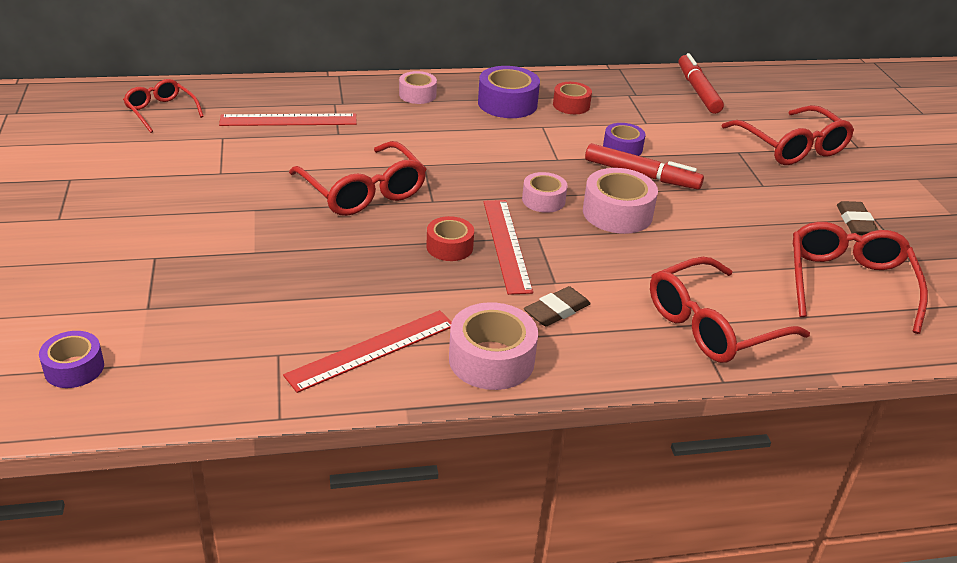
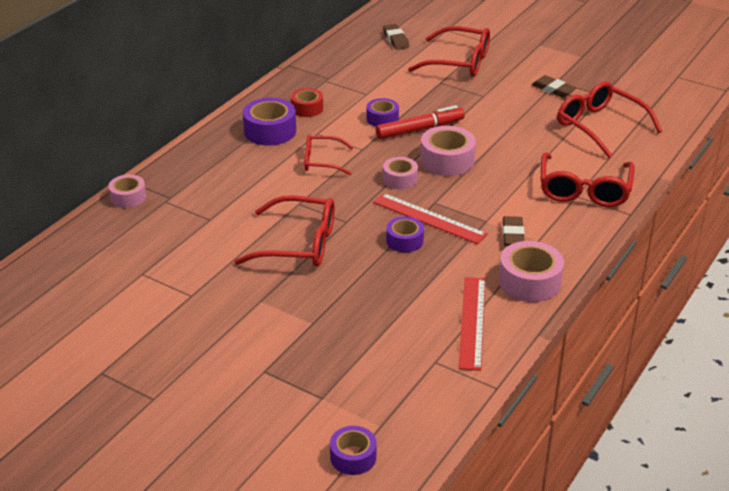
camera: 45 degrees left, 0 degrees up
red glasses [123,79,204,133] -> red glasses moved to [304,135,354,175]
red ruler [219,113,357,126] -> none
pink tape [399,71,437,104] -> pink tape moved to [108,174,146,208]
red tape [426,216,474,261] -> purple tape [386,216,424,253]
red marker [679,53,724,114] -> none
none -> brown eraser [383,24,409,50]

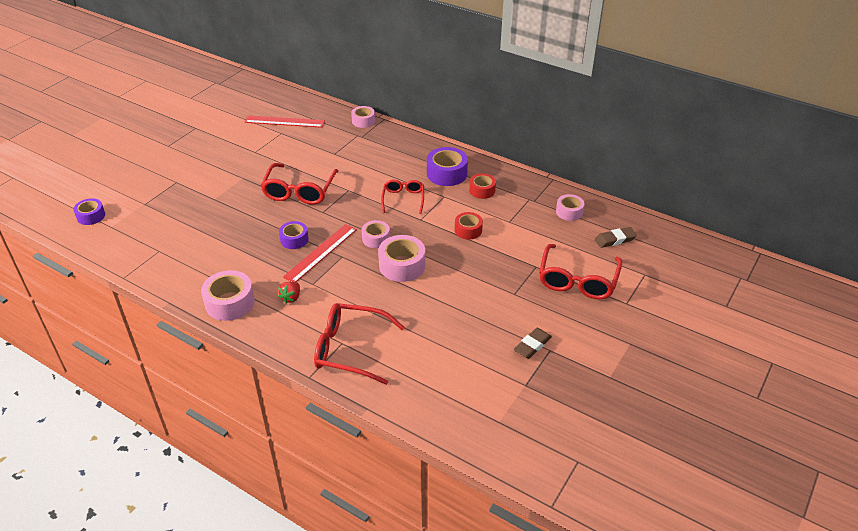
camera: 90 degrees right, 5 degrees up
purple tape [367,98,399,127] -> red tape [455,212,483,240]
red marker [376,105,465,139] -> none
red ruler [459,277,485,371] -> red ruler moved to [245,115,325,128]
brown eraser [503,216,525,246] -> red strawberry [278,282,300,304]
red glasses [557,81,662,158] -> none
none -> pink tape [556,194,585,221]

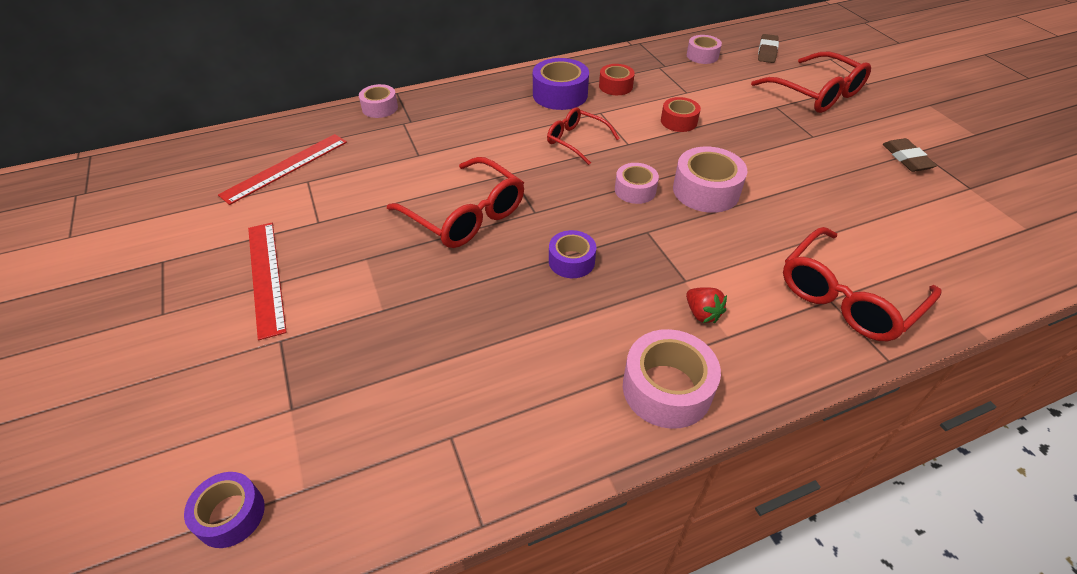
camera: 55 degrees left, 5 degrees up
red ruler [283,224,357,282] -> red ruler moved to [248,223,287,340]

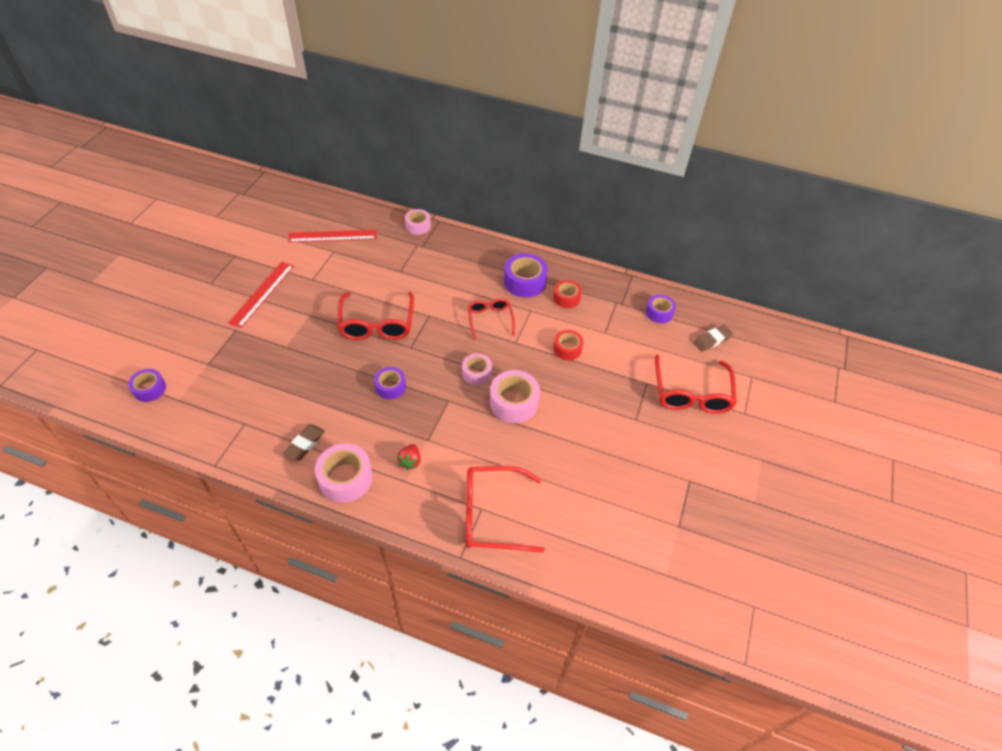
camera: 40 degrees right, 5 degrees up
pink tape [687,35,722,64] -> purple tape [646,295,676,323]
brown eraser [883,138,937,172] -> brown eraser moved to [283,424,325,461]

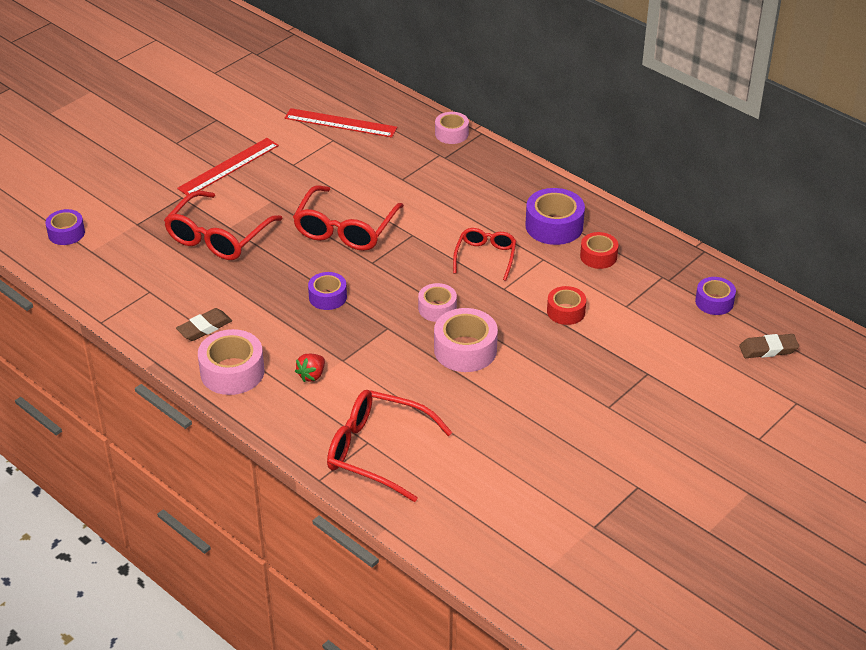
camera: 25 degrees right, 10 degrees down
red glasses [655,355,737,414] -> red glasses moved to [164,191,283,260]

